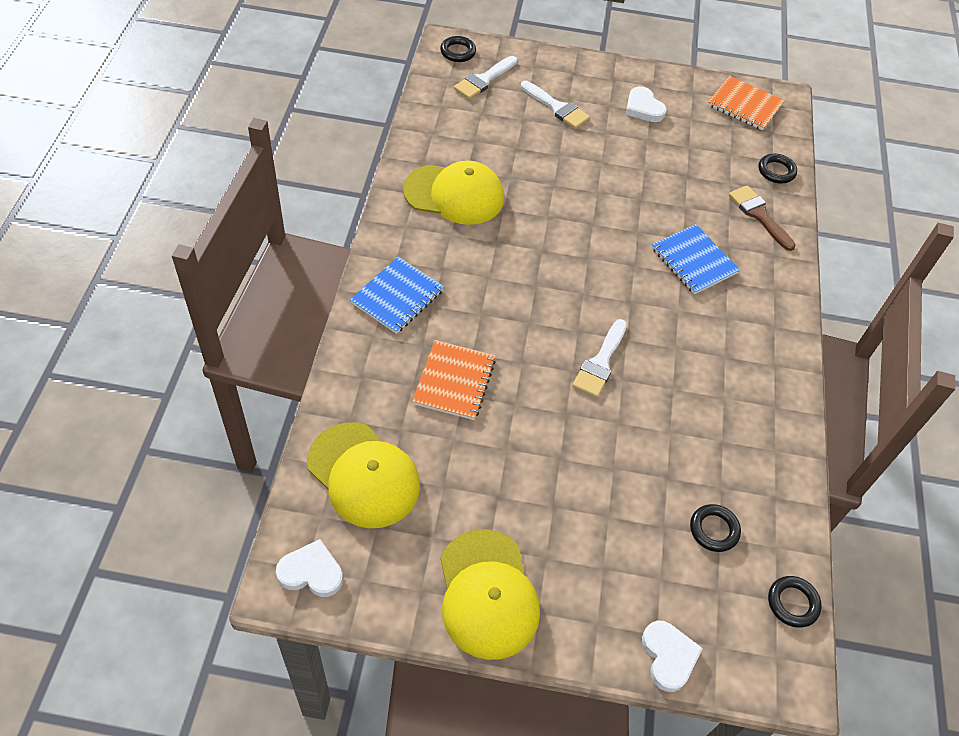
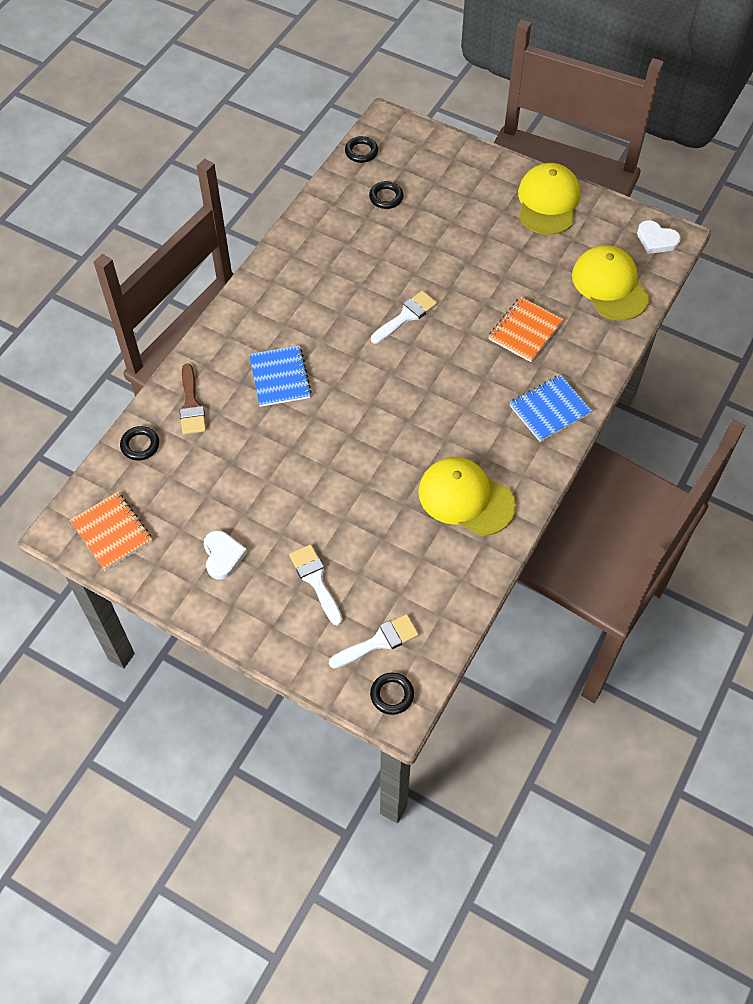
camera: 155 degrees left, 5 degrees up
white heart [642,621,703,692] -> none

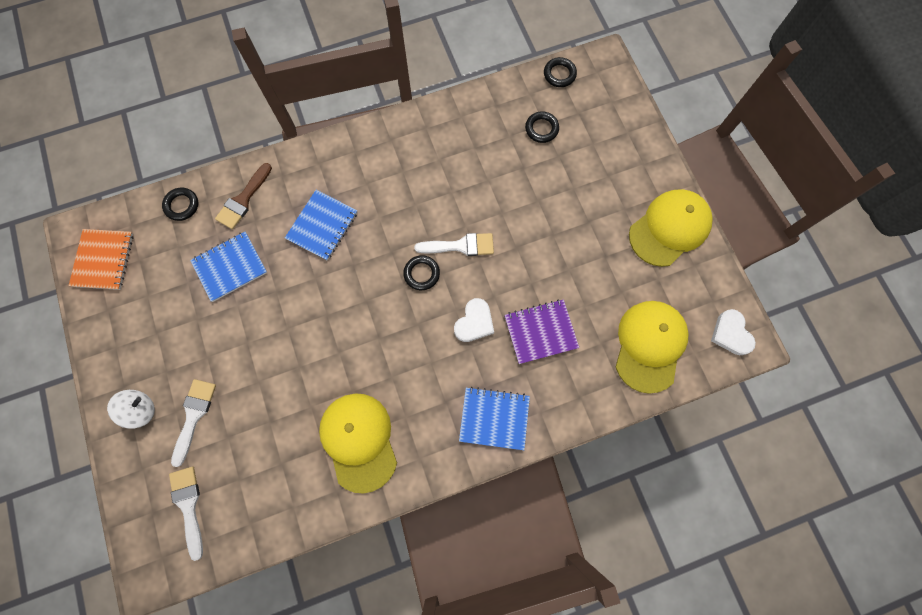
camera: 40 degrees right, 15 degrees up
white heart [204,530,248,580] -> white heart moved to [454,298,494,342]
white brush [329,614,419,668] -> white brush turned 120 degrees counterclockwise [169,467,203,561]
black ring [370,672,414,715] -> black ring moved to [403,255,440,290]
orange notebook [488,297,564,362] -> purple notebook [504,299,579,364]
none -> white spinning top [107,390,155,429]
none -> blue notebook [190,232,267,302]

